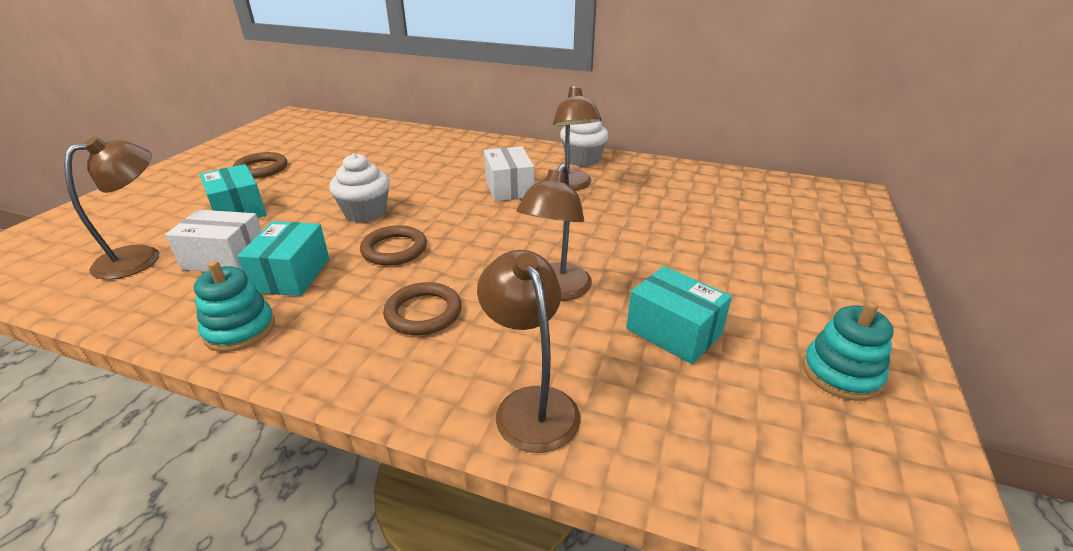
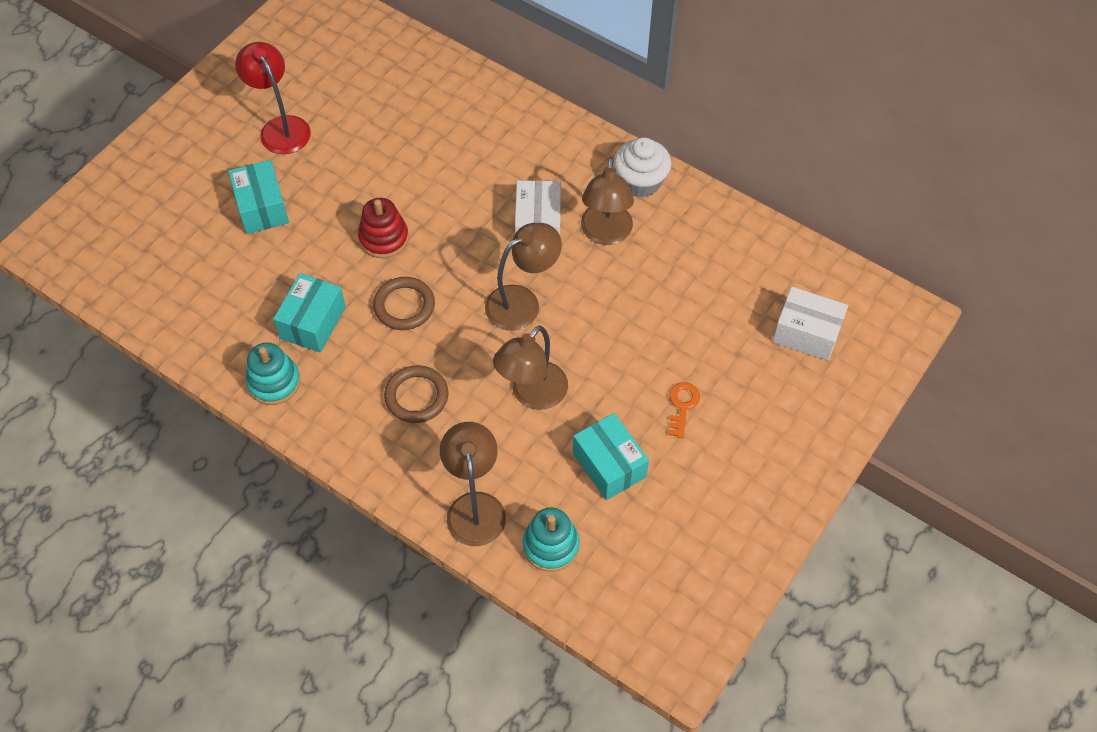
camera: 15 degrees right, 25 degrees up
brown lamp [64,137,159,280] -> brown lamp moved to [485,223,562,331]
white box [165,210,262,272] -> white box moved to [772,287,848,361]
brown ring [232,152,287,178] -> red lamp [235,42,311,154]
white cupcake [329,153,390,222] -> red stacking toy [358,198,409,258]
turquoise stacking toy [803,301,894,401] -> turquoise stacking toy moved to [523,508,579,572]
none -> orange key [669,382,700,438]

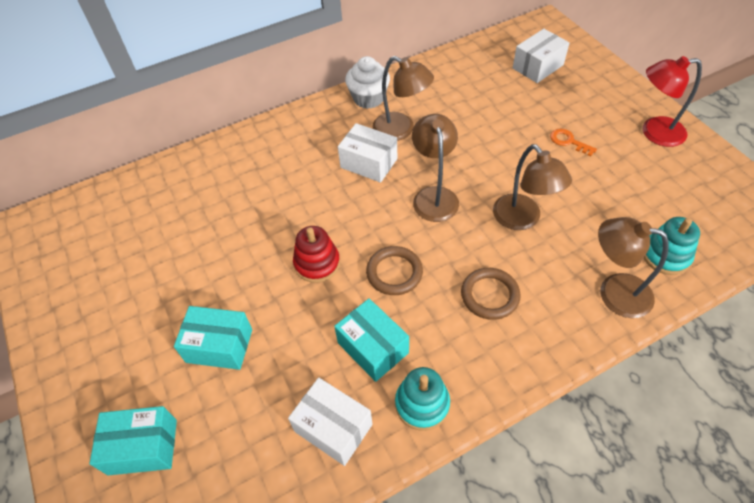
camera: 60 degrees left, 5 degrees down
red lamp [235,42,311,154] -> red lamp moved to [643,56,702,147]
turquoise box [573,413,649,500] -> turquoise box moved to [89,406,177,475]
none -> white box [288,378,373,466]

